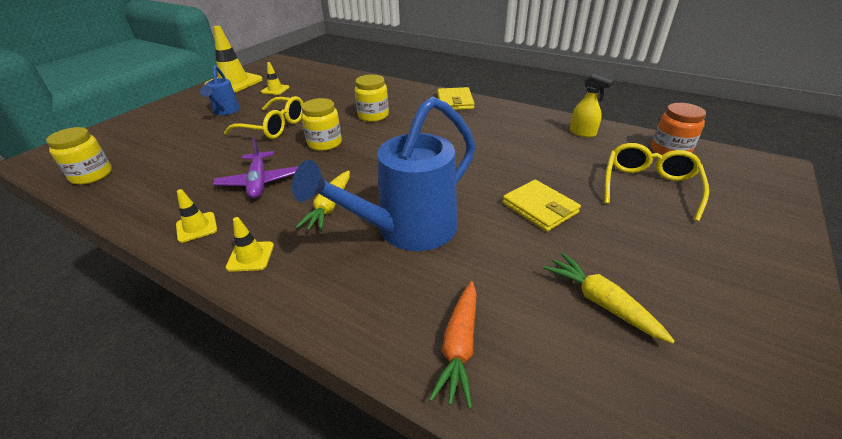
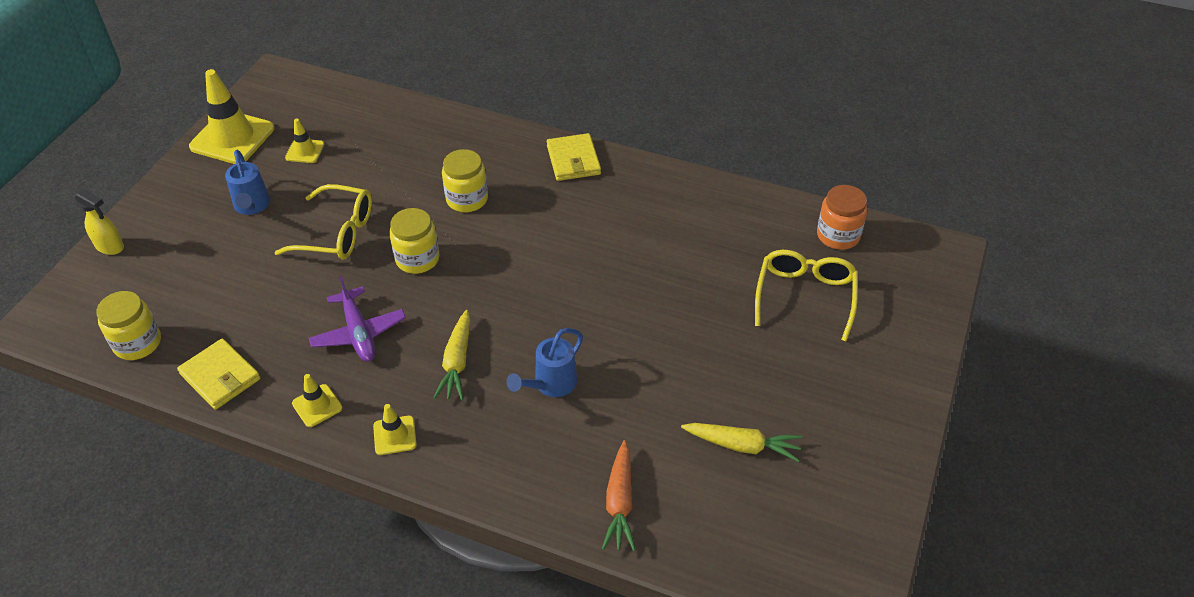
camera: 10 degrees left, 10 degrees up
blue watering can [292,96,475,251] -> blue watering can [506,328,583,397], size x0.50
yellow wallet [502,180,581,232] -> yellow wallet moved to [177,338,261,410]
yellow carrot [543,253,675,344] -> yellow carrot turned 150 degrees clockwise [681,423,802,462]
yellow spray bottle [570,74,613,138] -> yellow spray bottle moved to [74,189,124,255]

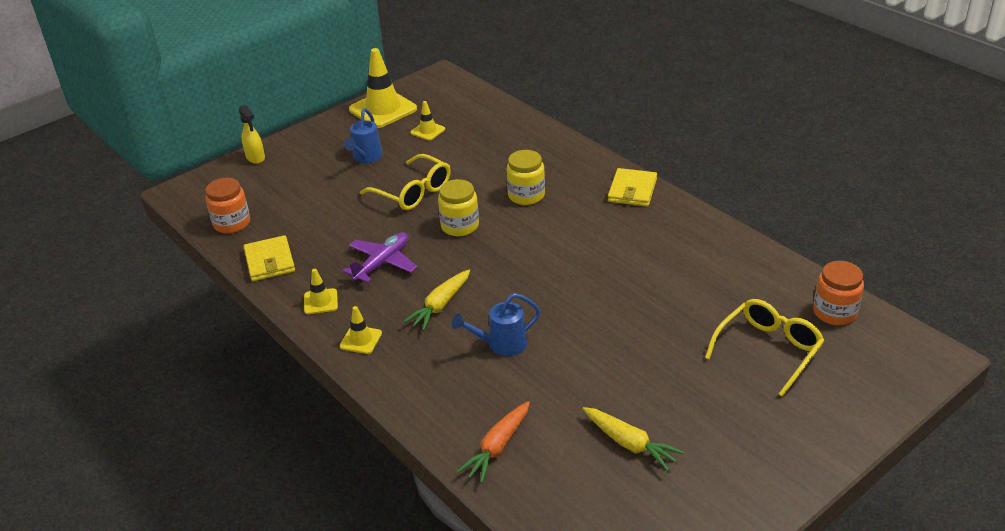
camera: 30 degrees right, 10 degrees down
yellow jar [96,291,161,360] -> orange jar [205,178,250,233]
purple plane [309,276,406,362] -> purple plane turned 150 degrees counterclockwise [343,232,417,283]

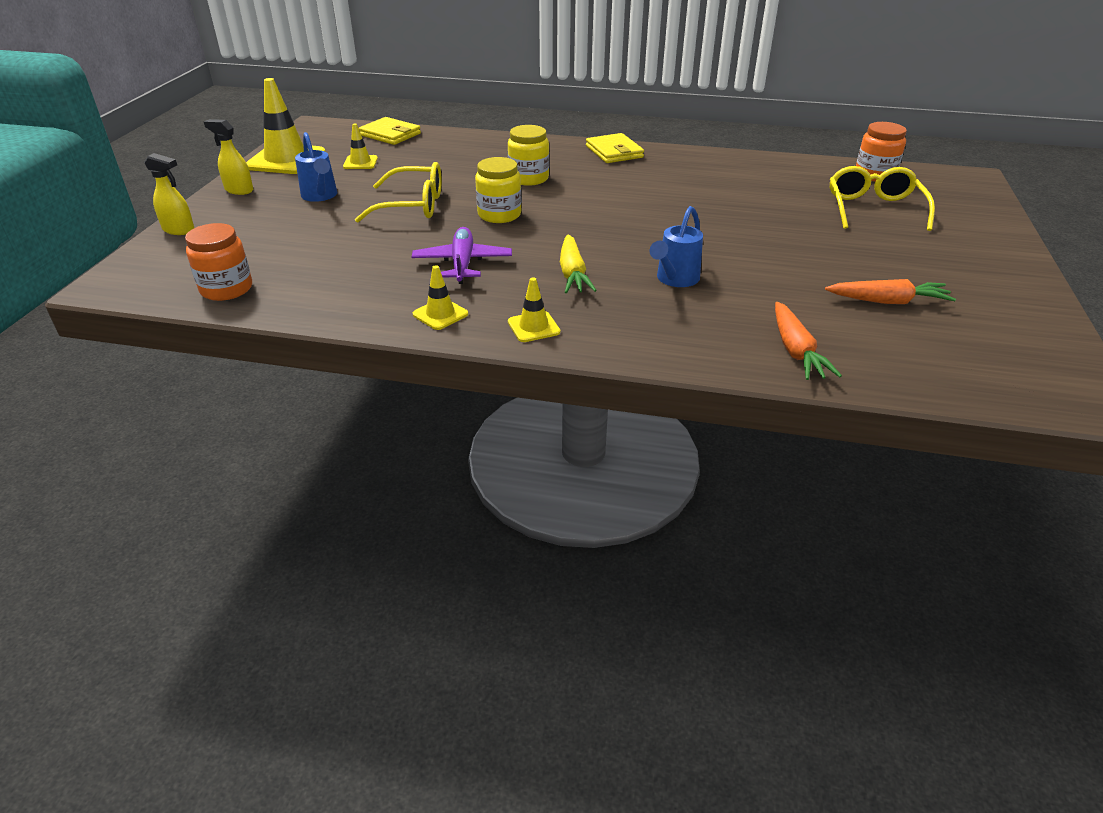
camera: 40 degrees left, 0 degrees up
yellow wallet [244,235,295,281] -> yellow wallet moved to [359,117,421,145]
yellow carrot [583,407,684,471] -> orange carrot [825,279,956,304]
none -> yellow spray bottle [204,119,253,195]

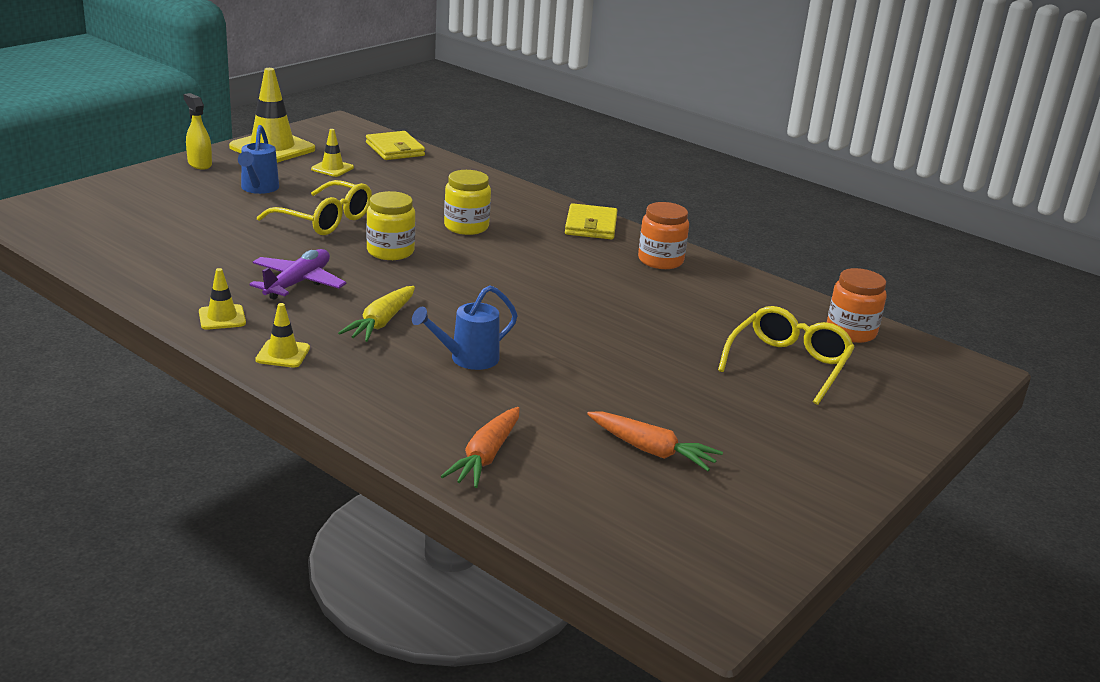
camera: 25 degrees right, 10 degrees down
yellow spray bottle [144,153,194,235] -> none
orange jar [185,223,252,301] -> orange jar moved to [638,202,689,269]

